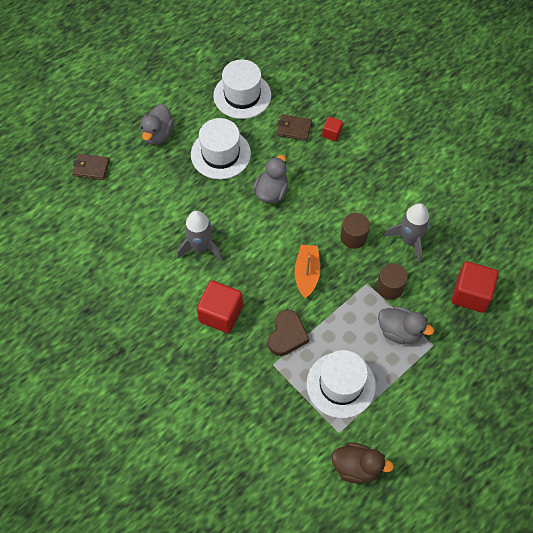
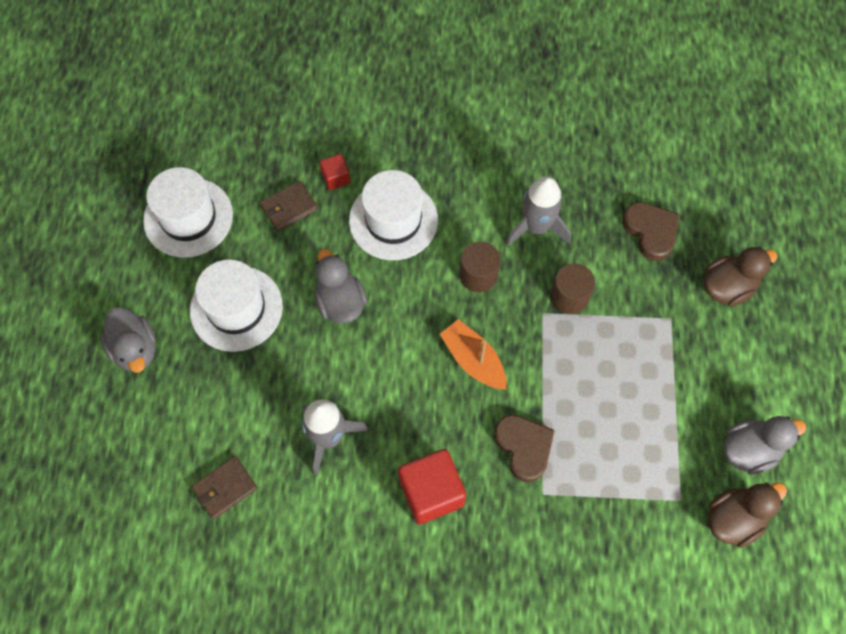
camera: 45 degrees left, 5 degrees up
brown wallet [72,154,110,180] -> brown wallet moved to [191,456,258,519]
white hat [307,350,376,418] -> white hat moved to [349,170,438,260]
grey duck [378,306,434,344] -> grey duck moved to [723,416,806,475]
red cube [452,261,499,313] -> brown heart [622,202,679,261]
none -> brown duck [703,247,778,306]

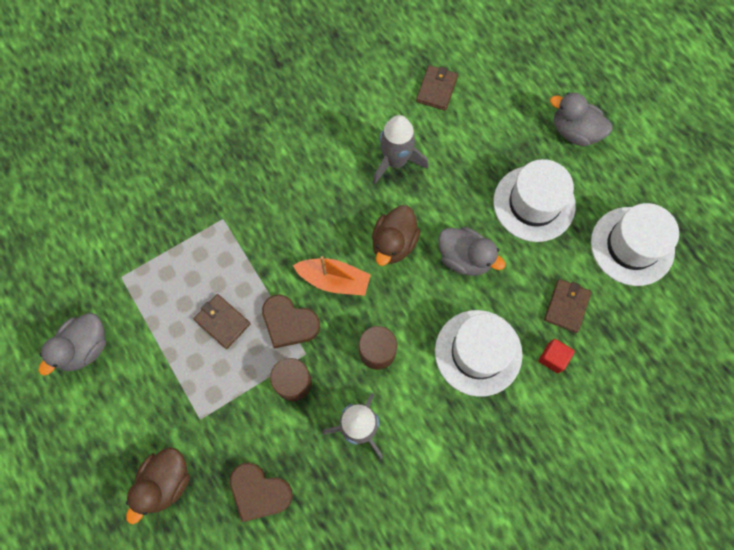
camera: 145 degrees right, 5 degrees up
red cube [398,449,466,524] -> none
brown heart [494,414,555,482] -> brown heart moved to [262,294,320,348]
brown duck [708,482,787,548] -> brown duck moved to [372,205,421,266]
none -> brown wallet [193,294,251,349]

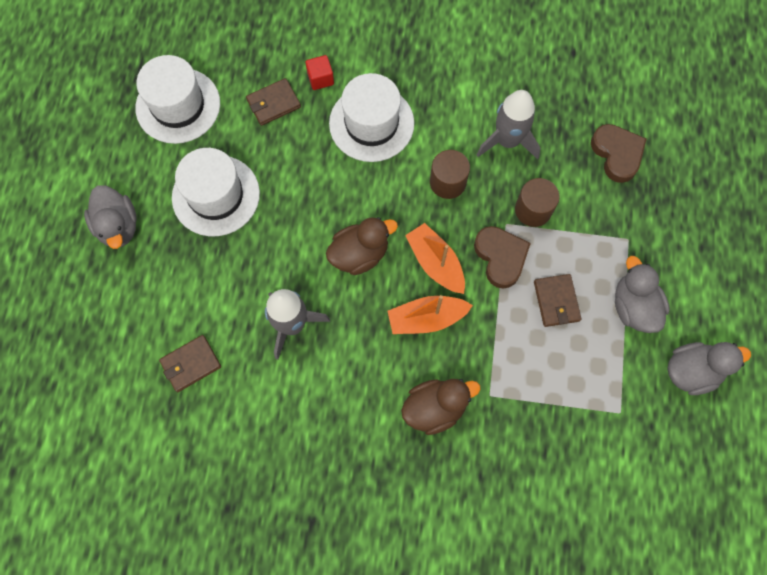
camera: 140 degrees left, 0 degrees up
brown duck [126,447,190,524] -> brown duck moved to [401,379,481,435]
grey duck [438,227,506,276] -> grey duck moved to [615,256,670,333]
none -> orange boat [388,295,473,334]

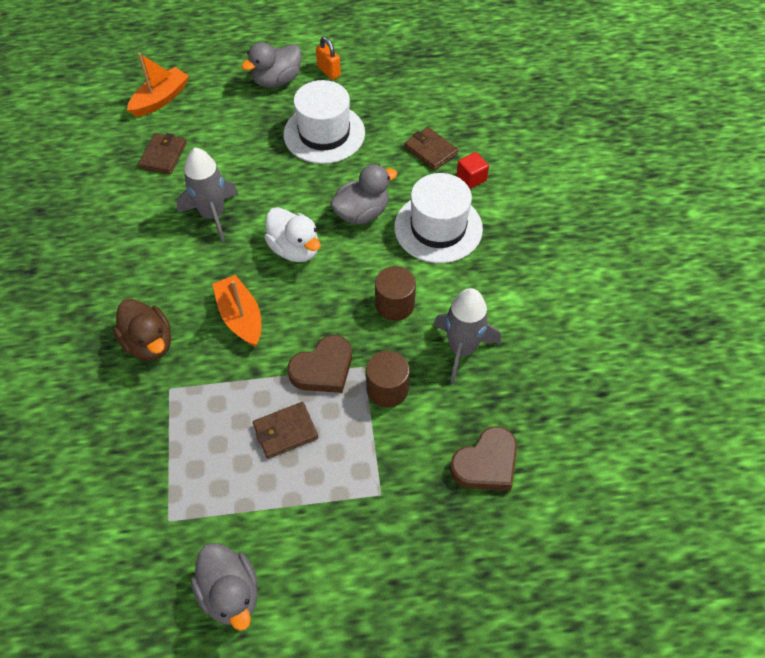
camera: 75 degrees right, 15 degrees down
white hat [135,55,220,144] -> none
brown wallet [159,335,221,392] -> brown wallet turned 60 degrees clockwise [138,133,187,174]
brown duck [326,217,398,275] -> white duck [264,207,321,262]
orange boat [405,223,465,294] -> orange boat moved to [127,53,189,117]
grey duck [615,256,670,333] -> grey duck moved to [330,164,397,224]
none -> orange padlock [316,37,341,80]

